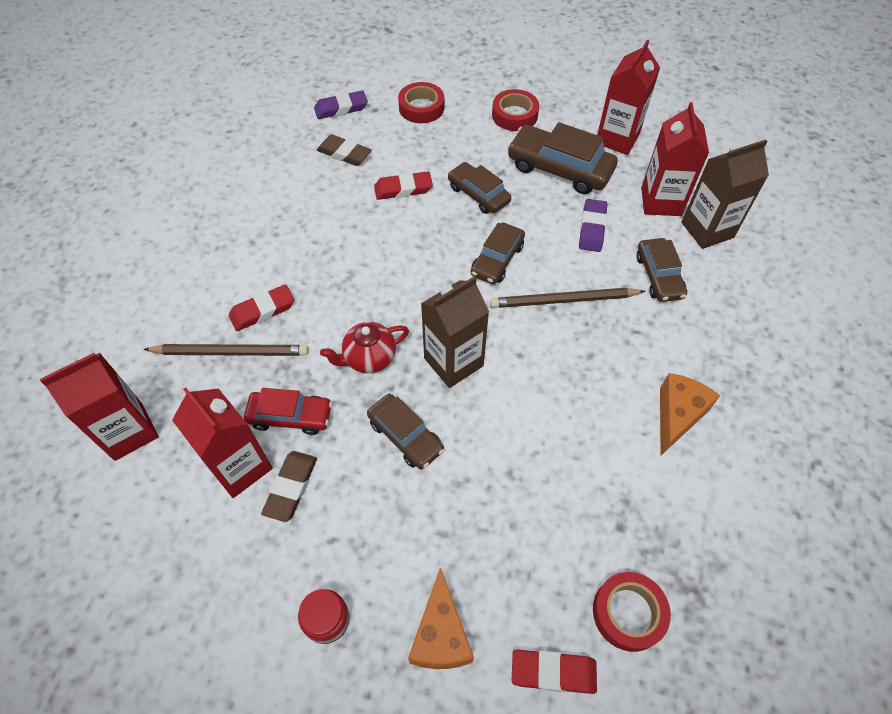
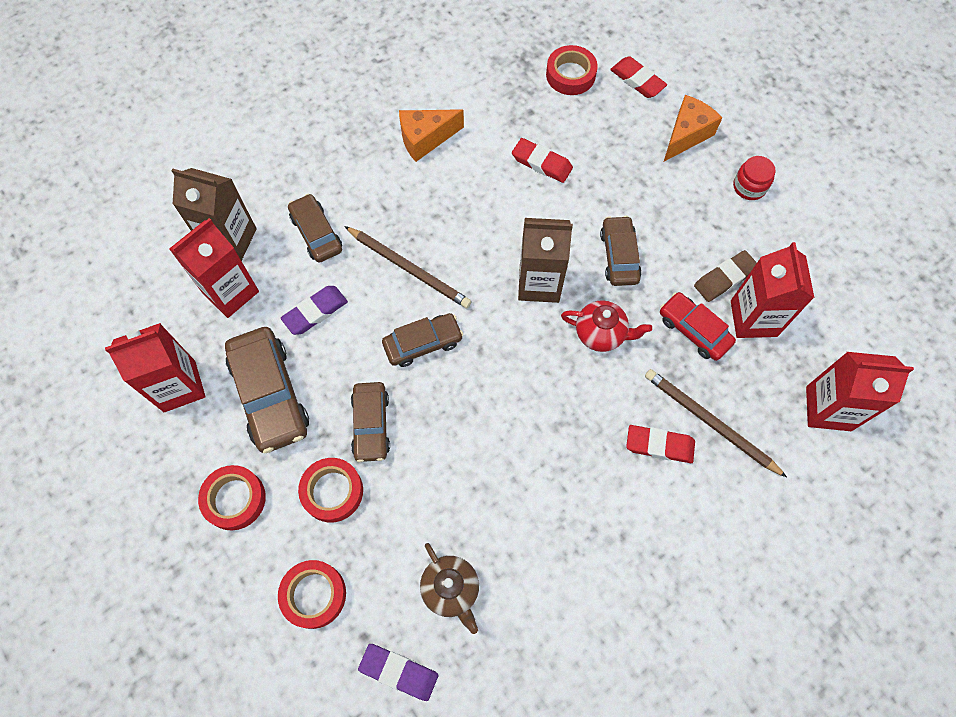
camera: 140 degrees left, 10 degrees up
brown eraser [317,134,372,166] -> brown teapot [420,543,479,634]
red eraser [374,171,433,200] -> red eraser moved to [512,138,573,183]
brown car [636,238,687,302] -> brown car turned 60 degrees counterclockwise [288,194,342,263]
none -> red tape [298,458,363,523]

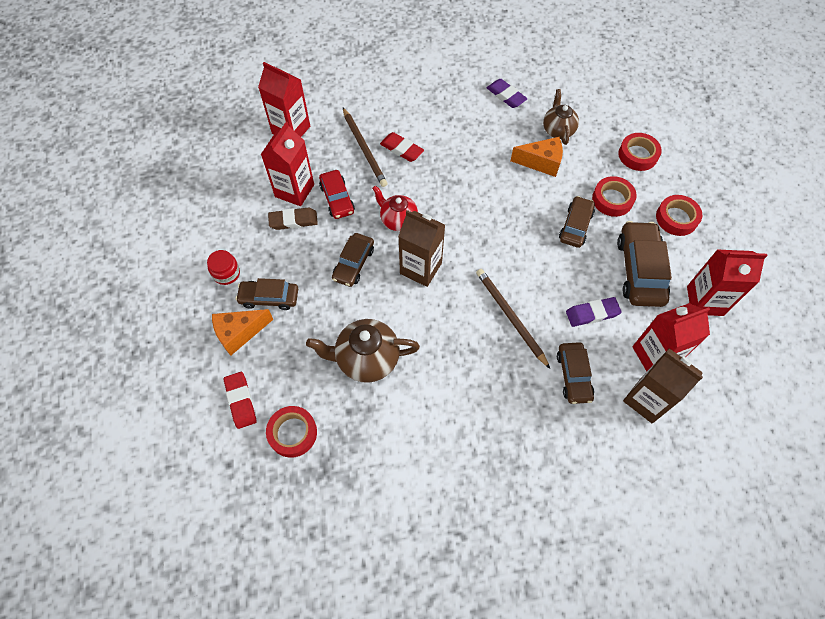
camera: 155 degrees left, 5 degrees down
purple eraser [358,644,438,701] -> purple eraser moved to [487,79,528,108]
brown car [382,313,463,367] -> brown car moved to [236,278,298,310]
orange cheese [399,109,464,162] -> orange cheese moved to [511,137,563,177]
red eraser [512,138,573,183] -> brown teapot [306,319,420,383]

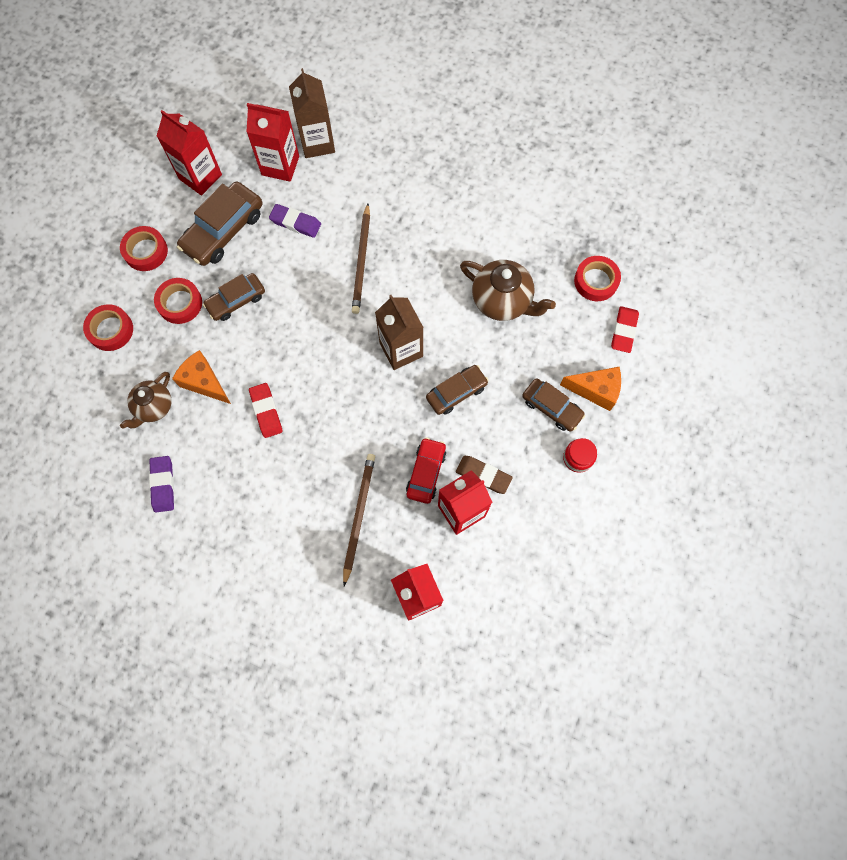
camera: 145 degrees left, 10 degrees up
red teapot [372,185,418,231] -> none
red eraser [380,132,424,162] -> red eraser moved to [249,383,283,438]
brown car [557,342,594,404] -> none

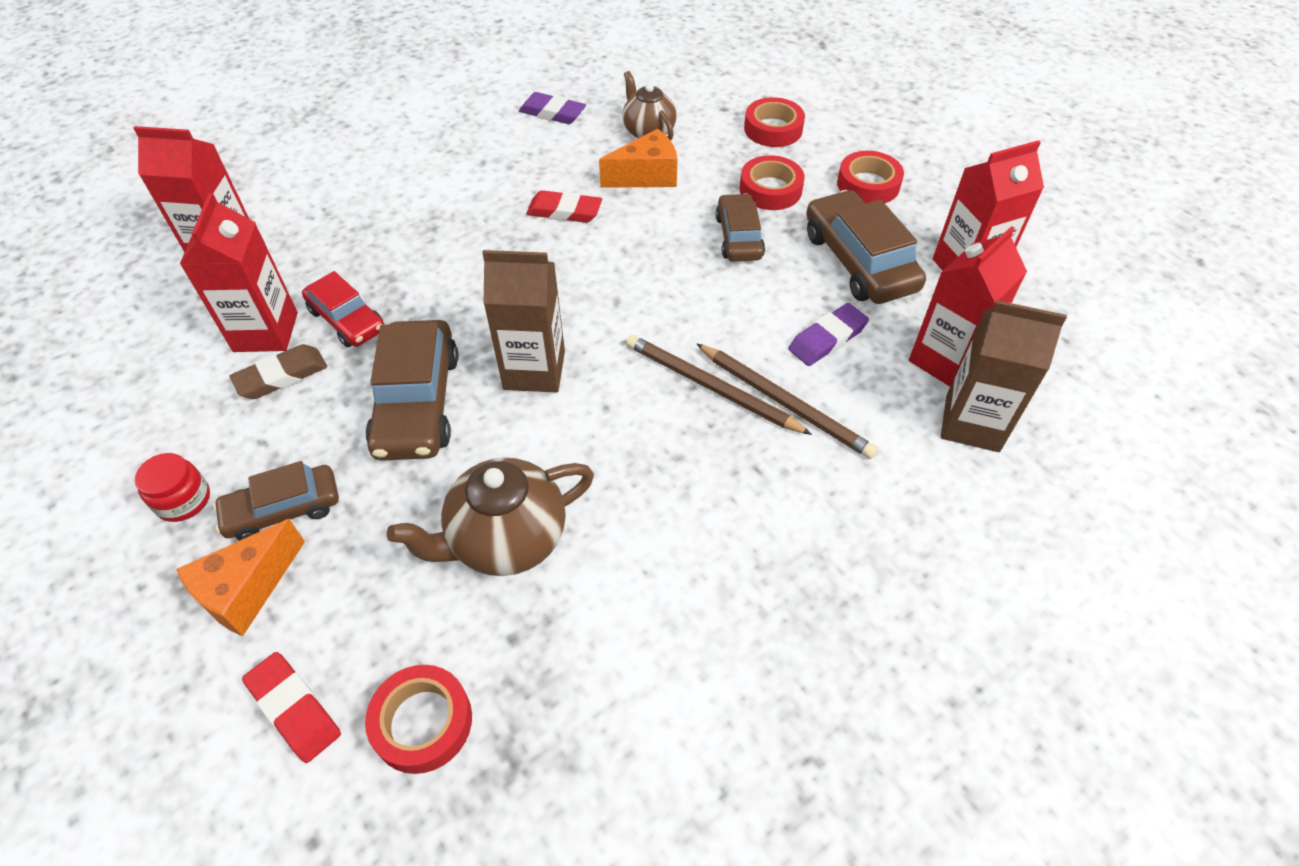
camera: 120 degrees right, 20 degrees down
brown pencil [343,454,375,586] -> brown pencil moved to [696,343,878,459]
brown car [426,365,489,415] -> brown car [366,320,458,461], size x1.58

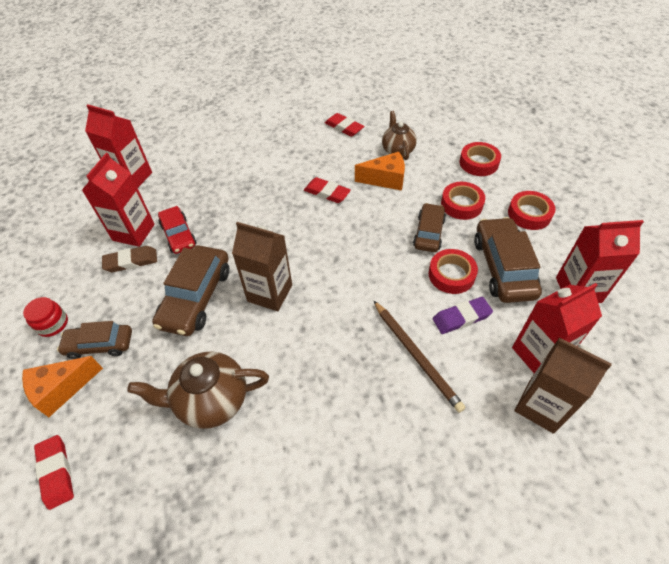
camera: 20 degrees right, 0 degrees up
red tape [365,665,472,774] -> red tape moved to [429,249,478,294]
purple eraser [519,92,586,124] -> red eraser [325,113,365,137]
brown pencil [626,335,812,435] -> none

